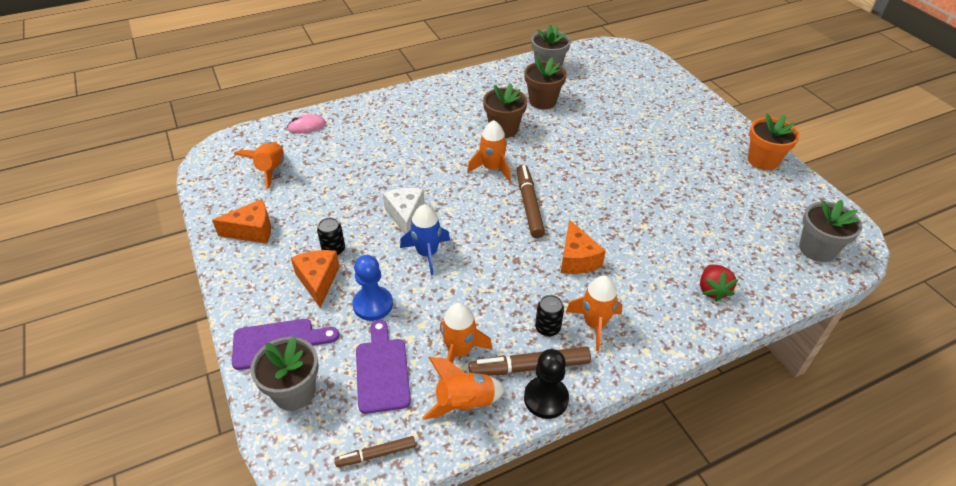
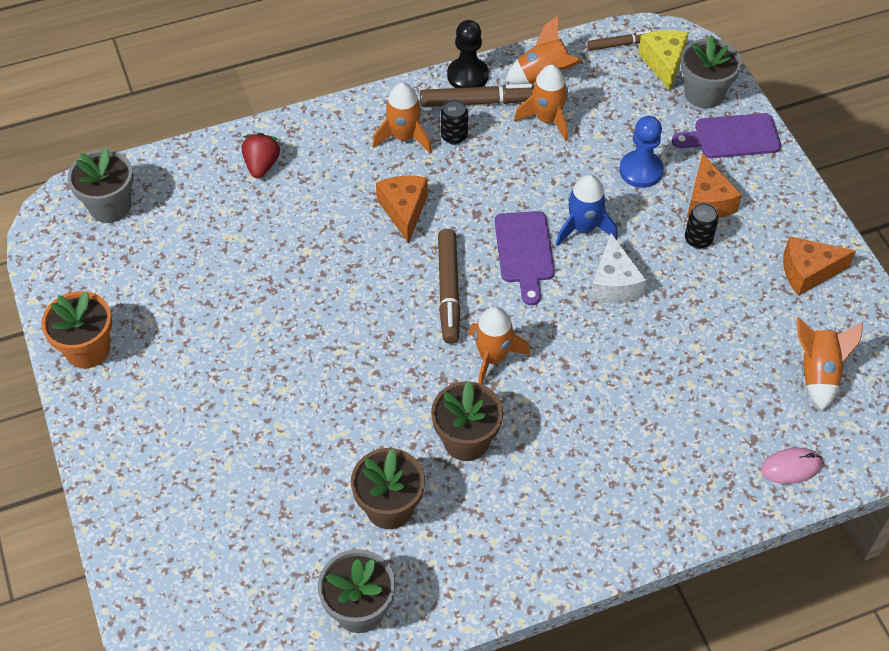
camera: 175 degrees left, 10 degrees up
purple cutting board [356,320,411,414] -> purple cutting board moved to [495,211,555,305]
none -> yellow cheese [638,30,689,91]

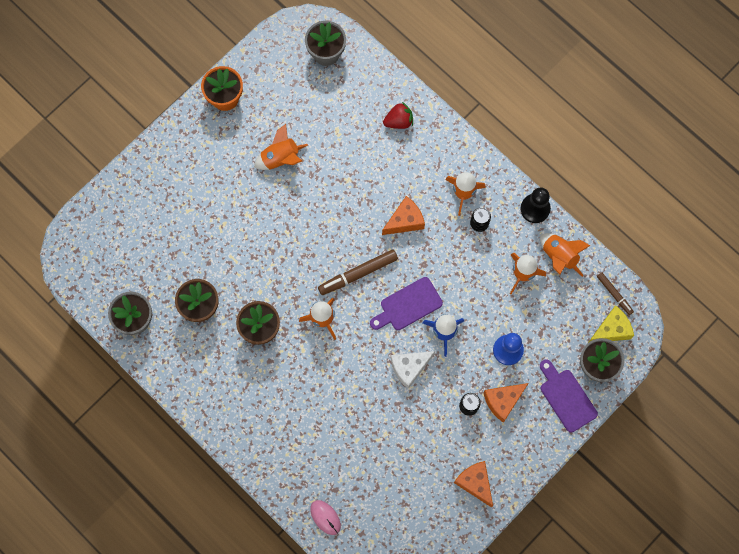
camera: 65 degrees right, 20 degrees up
brown marker [420,84,534,107] -> none
orange rocket [797,317,863,411] -> orange rocket moved to [254,124,308,170]

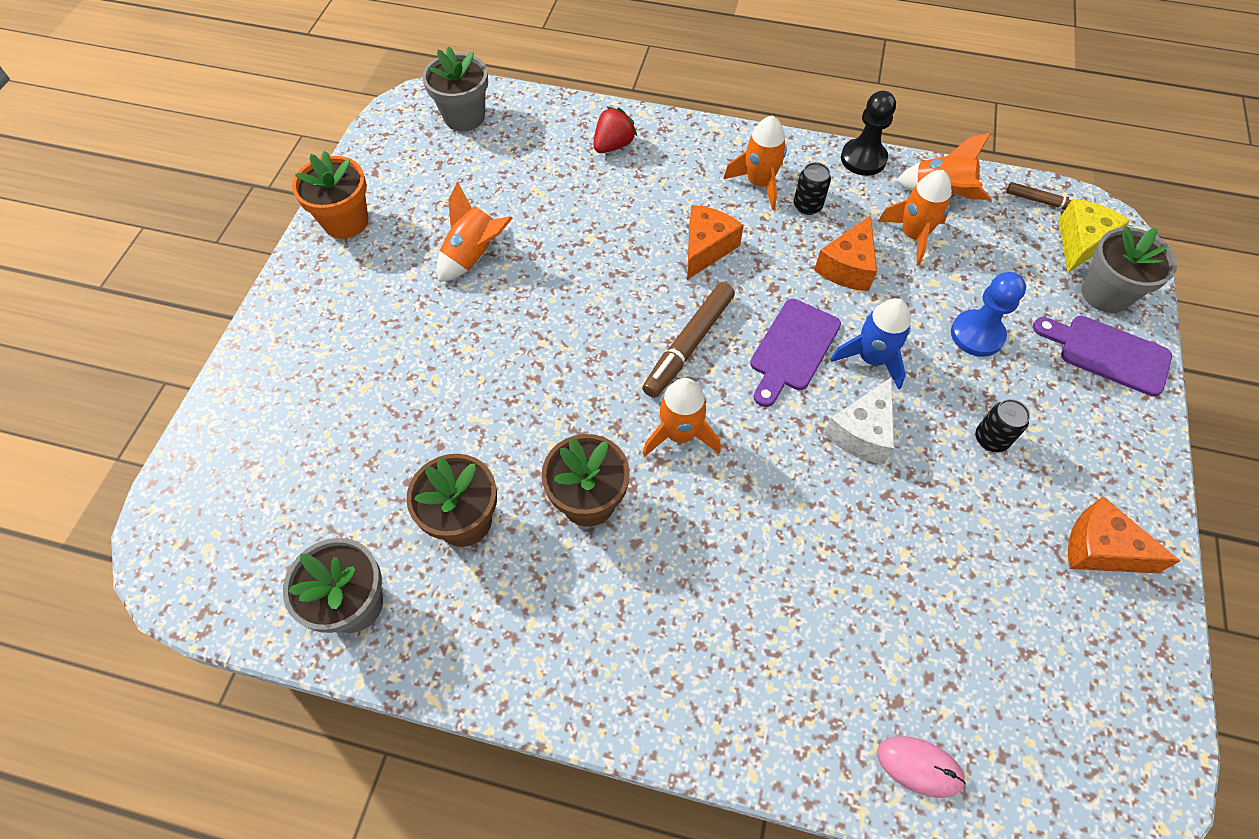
camera: 30 degrees left, 15 degrees down
orange cheese [484,383,528,423] -> orange cheese moved to [814,215,877,291]

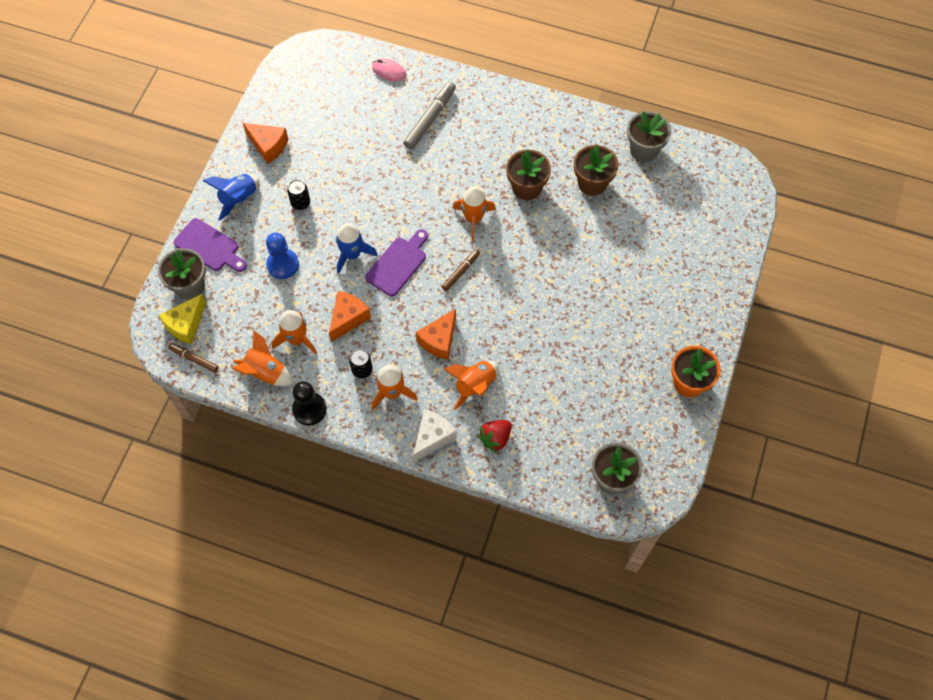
camera: 175 degrees left, 5 degrees up
orange rocket [437,181,513,282] -> orange rocket moved to [444,360,499,410]
brown marker [642,282,735,398] -> brown marker [442,249,480,291], size x0.59
white cheese [824,377,895,464] -> white cheese moved to [413,409,457,462]
none -> blue rocket [203,174,259,221]
none -> grey marker [403,82,456,149]

